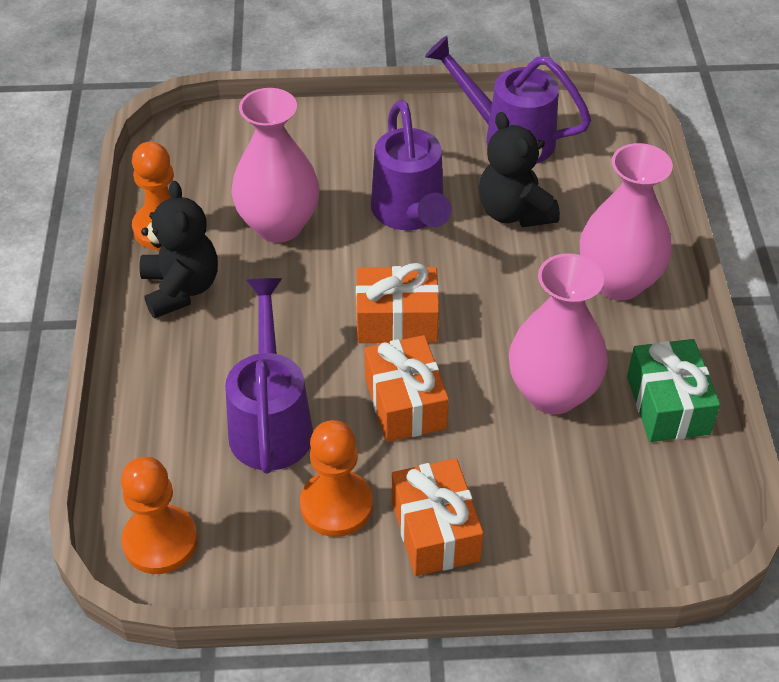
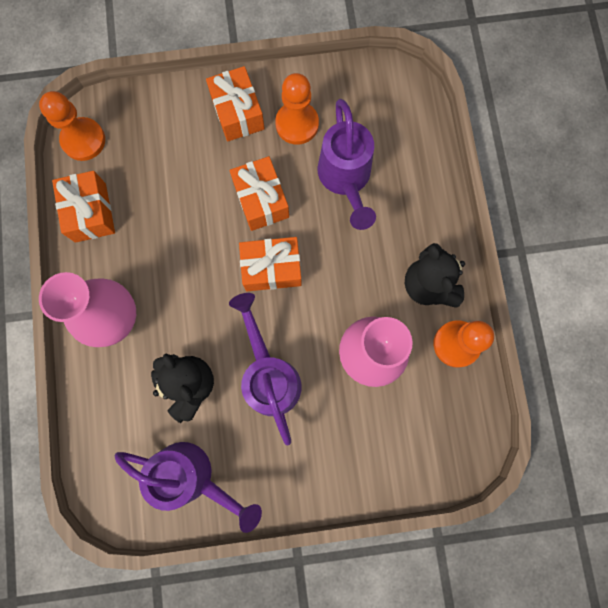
camera: 175 degrees right, 30 degrees up
orange pawn [121,457,198,574] -> orange pawn moved to [39,91,105,161]
pink vase [509,253,608,414] -> none
green gift [627,339,720,442] -> orange gift [52,171,115,243]

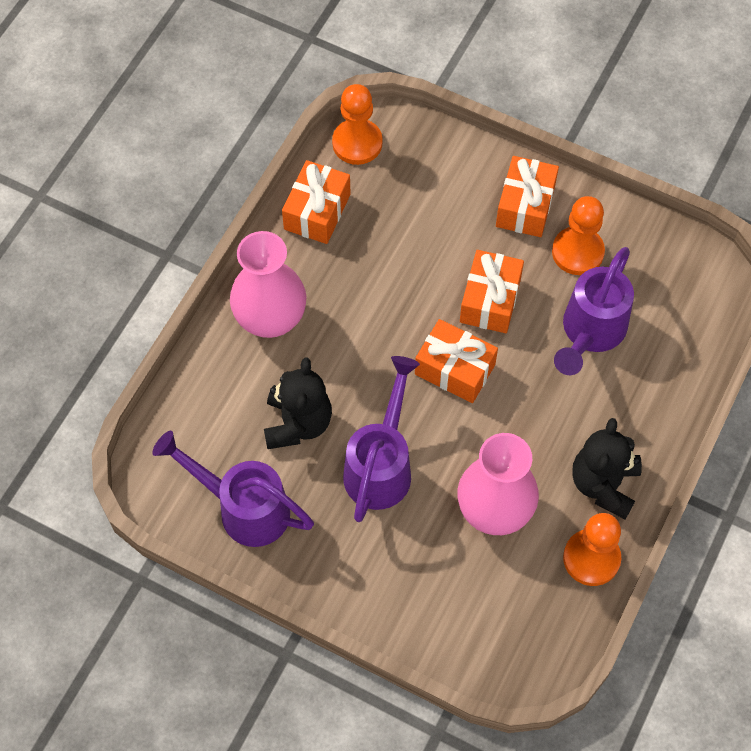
camera: 35 degrees right, 15 degrees down
purple watering can [115,442,262,533] -> purple watering can turned 150 degrees clockwise [152,431,314,547]

